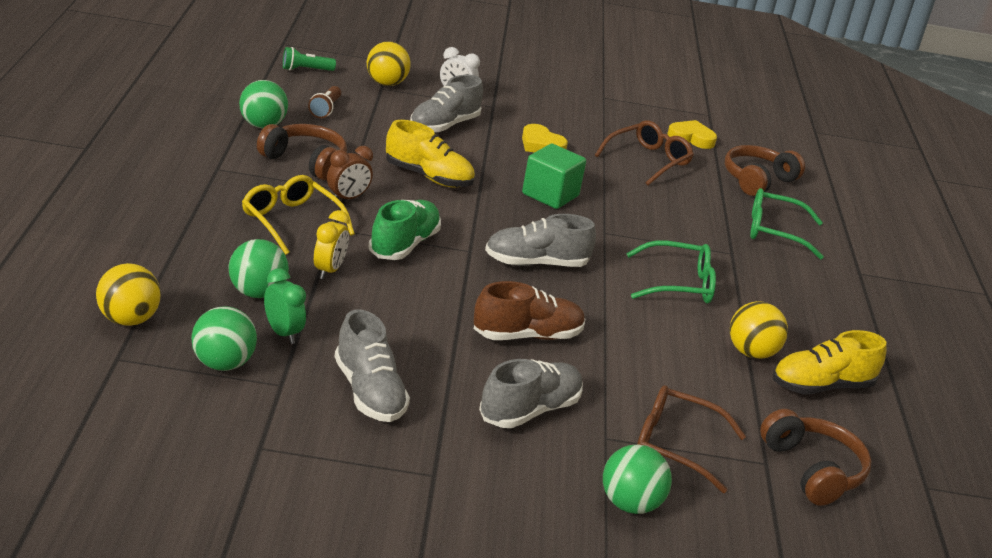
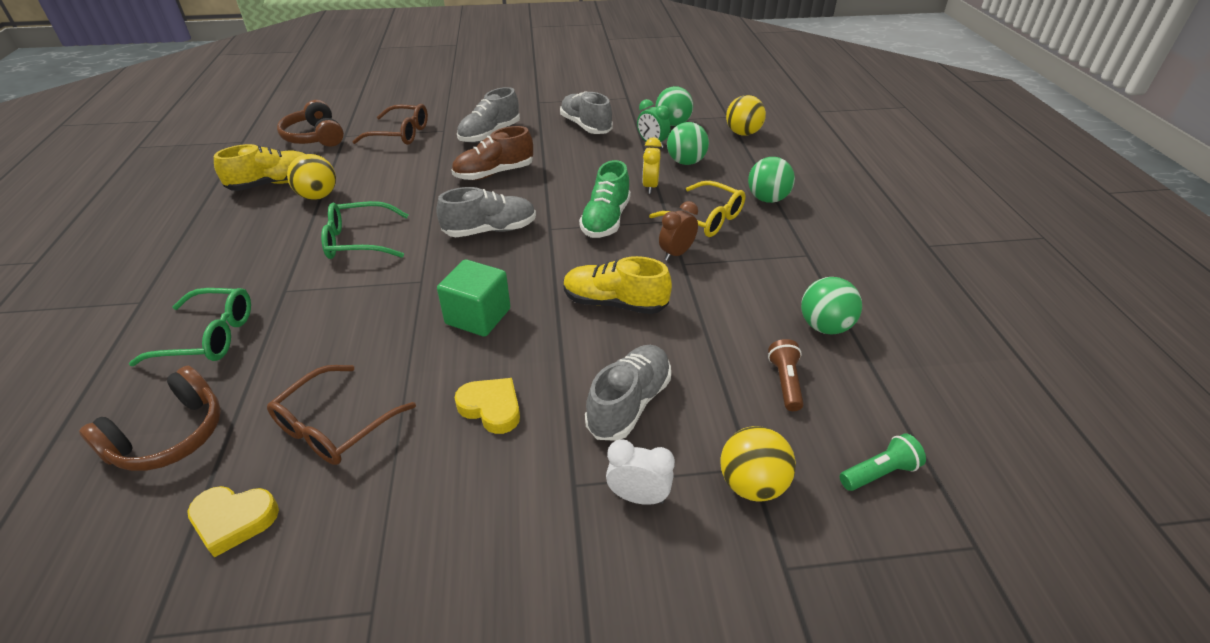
camera: 175 degrees right, 10 degrees up
brown headphones [257,124,347,180] -> none
green ball [603,444,672,514] -> green ball moved to [748,157,795,203]

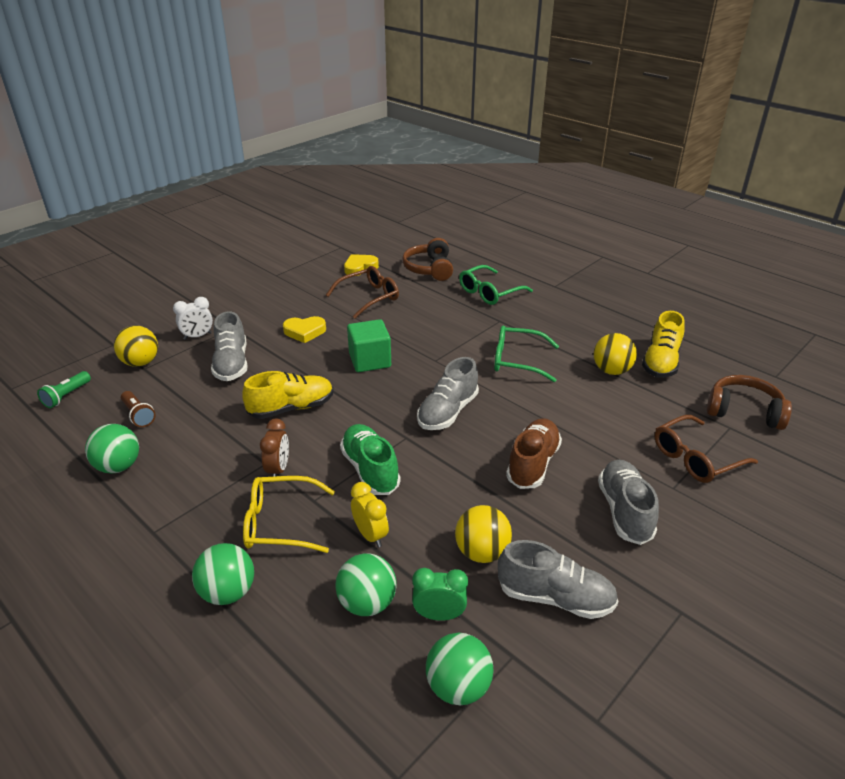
camera: 140 degrees right, 5 degrees down
brown glasses [267,365,416,465] -> brown glasses turned 60 degrees clockwise [326,266,399,319]
green glasses [321,201,408,259] -> green glasses turned 120 degrees counterclockwise [494,325,559,382]
yellow ball [726,95,766,136] -> yellow ball moved to [455,505,512,563]

